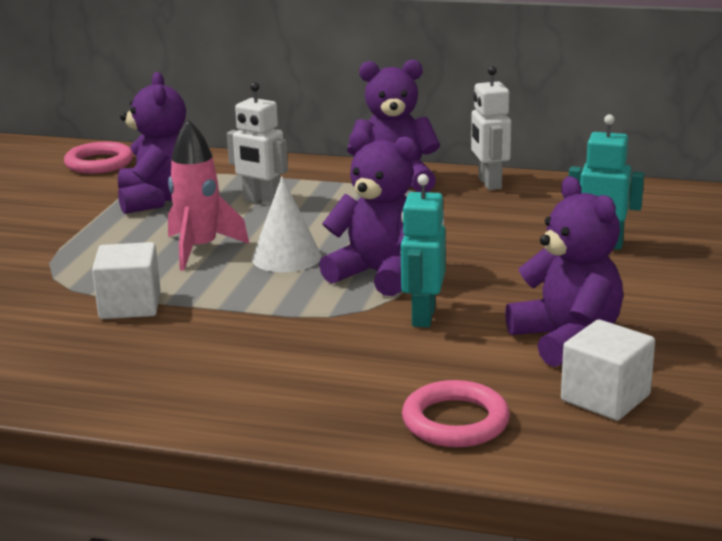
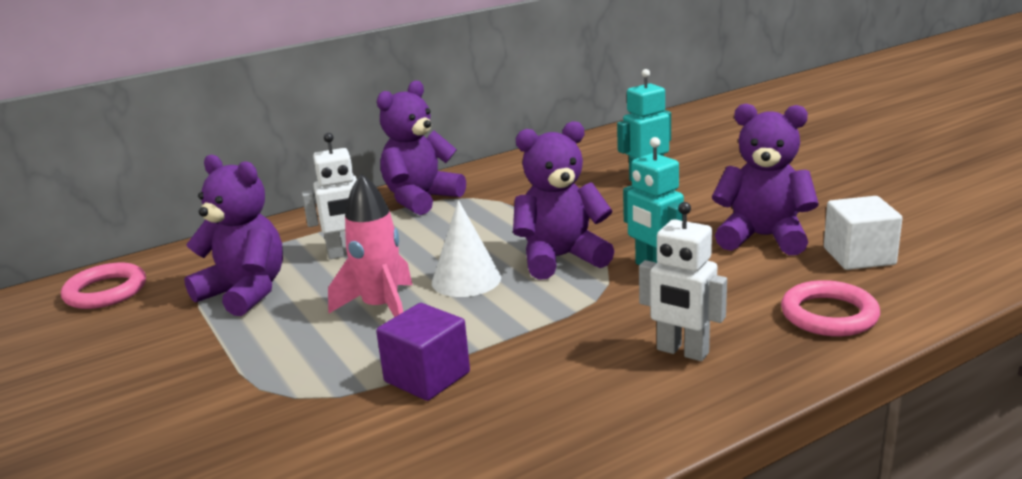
camera: 45 degrees left, 0 degrees up
white cube [92,242,161,319] -> purple cube [376,303,470,401]
white robot [471,66,511,190] -> white robot moved to [639,202,727,361]

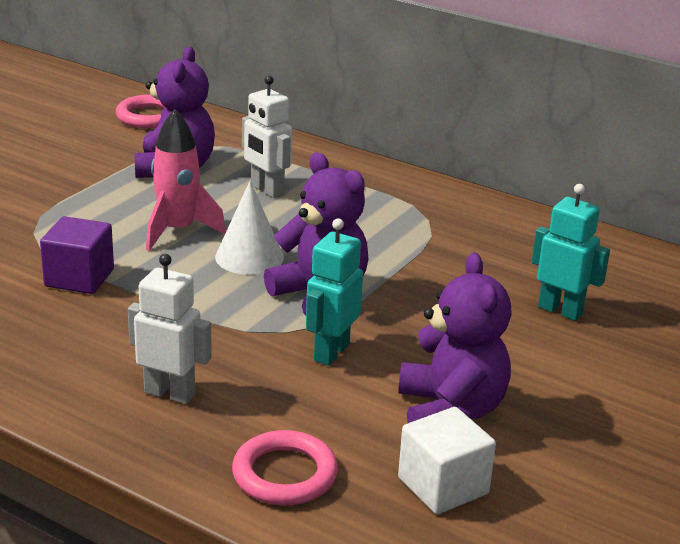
camera: 60 degrees right, 5 degrees up
purple teddy bear [377,81,466,215] -> none
white robot [639,202,727,361] -> white robot turned 105 degrees clockwise [128,254,212,404]

